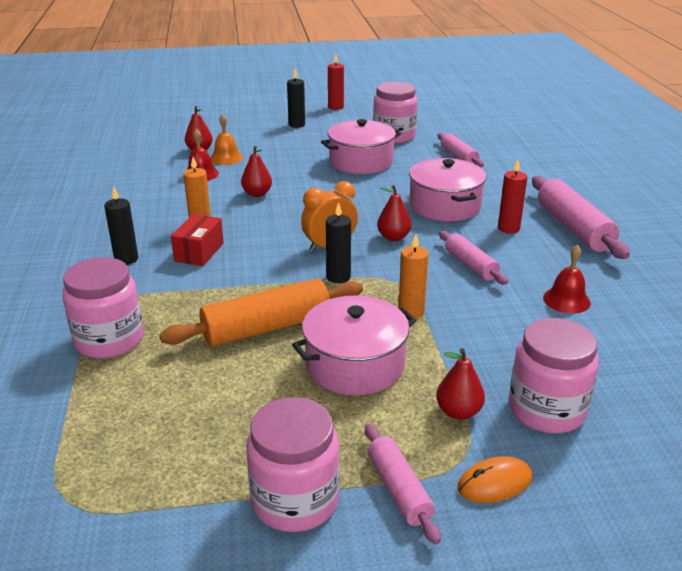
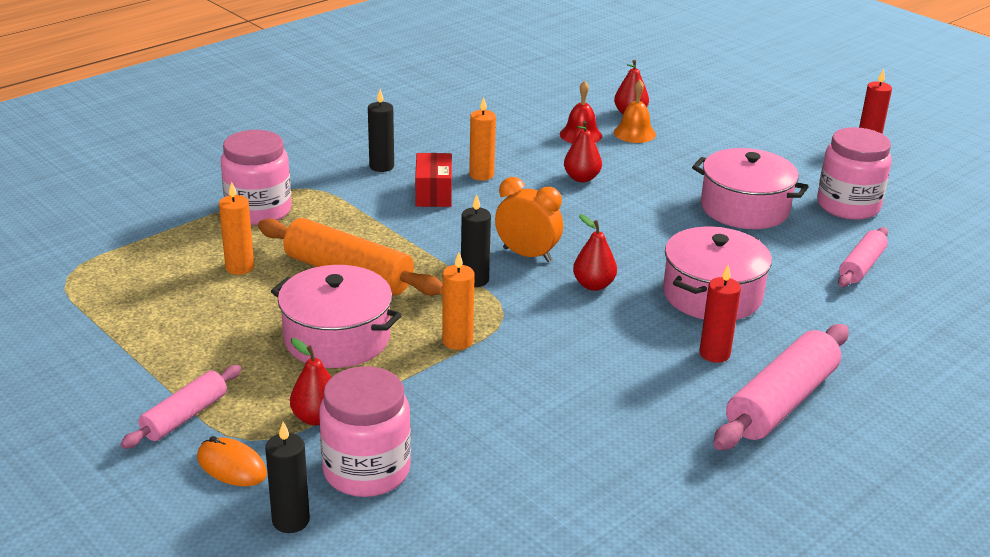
camera: 55 degrees right, 0 degrees up
red box [171,214,224,266] -> red box turned 75 degrees counterclockwise [415,153,452,207]
pink jar [246,397,340,532] -> none
black candle [287,69,305,128] -> black candle moved to [265,422,310,533]
pink rolling pin [439,231,508,285] -> none
red bell [543,245,591,313] -> none
none -> orange candle [219,182,254,275]

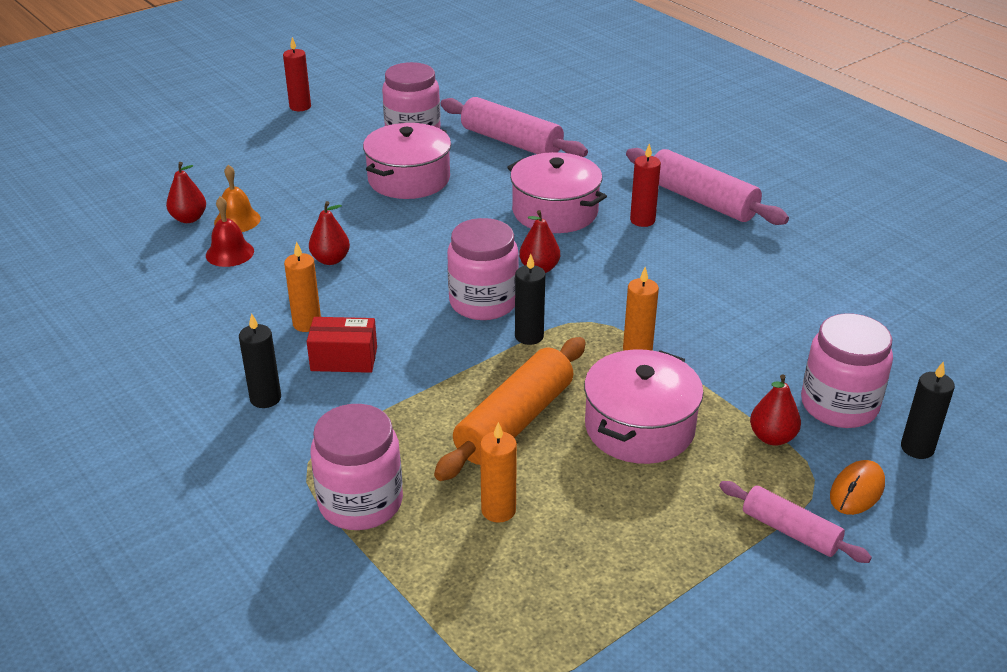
camera: 85 degrees left, 5 degrees up
orange clock [495,177,563,262] -> pink jar [447,218,519,320]
pink rolling pin [838,227,888,287] -> pink rolling pin [441,97,588,157], size x1.69

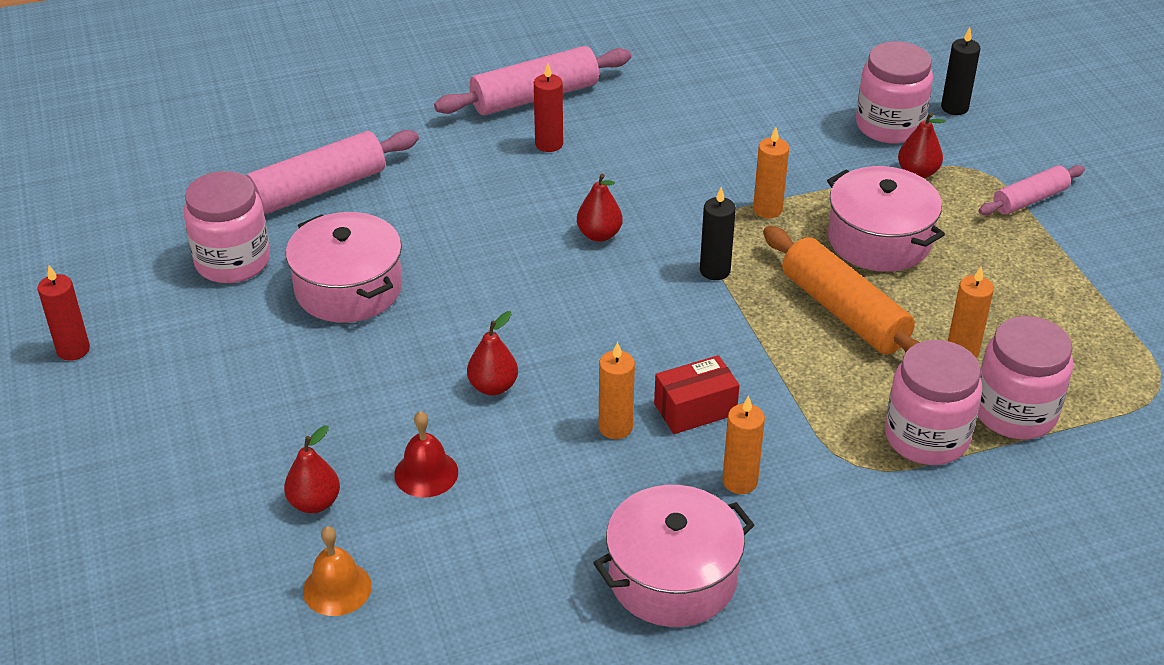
camera: 70 degrees left, 5 degrees up
orange bell [214,165,261,232] -> orange bell moved to [303,526,372,616]
black candle [239,313,281,408] -> orange candle [722,395,765,494]
red box [307,317,377,373] -> red box turned 45 degrees clockwise [654,355,739,434]
pink jar [447,218,519,320] -> pink jar moved to [978,316,1073,439]
pink pot [507,152,607,233] -> pink pot moved to [594,485,754,627]
orange mouse [830,460,885,515] -> none

